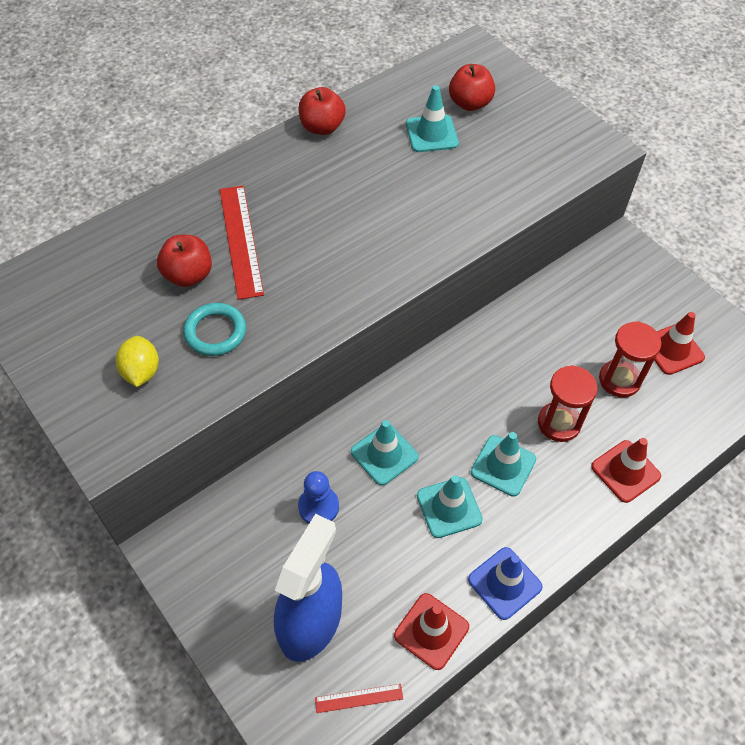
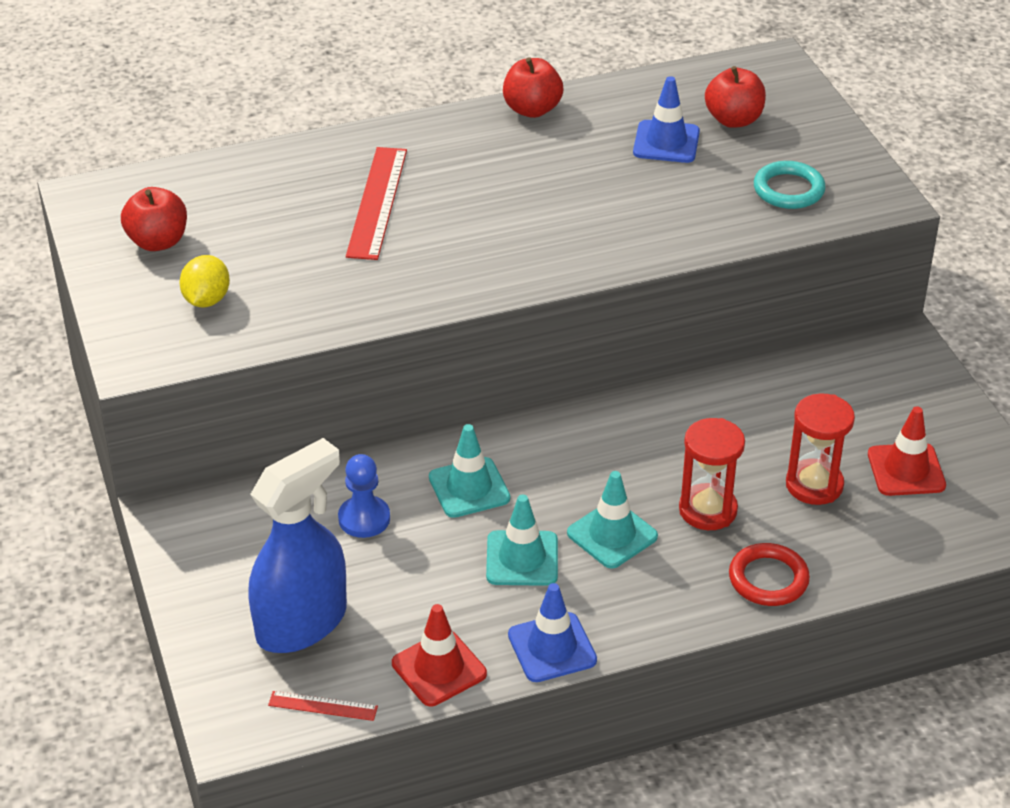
camera: 20 degrees right, 15 degrees down
red apple [157,235,212,287] -> red apple moved to [121,187,187,251]
turquoise ring [183,303,246,356] -> turquoise ring moved to [754,161,826,209]
turquoise traffic cone [406,85,459,152] -> blue traffic cone [633,76,700,163]
red traffic cone [591,438,661,503] -> red ring [729,543,810,606]

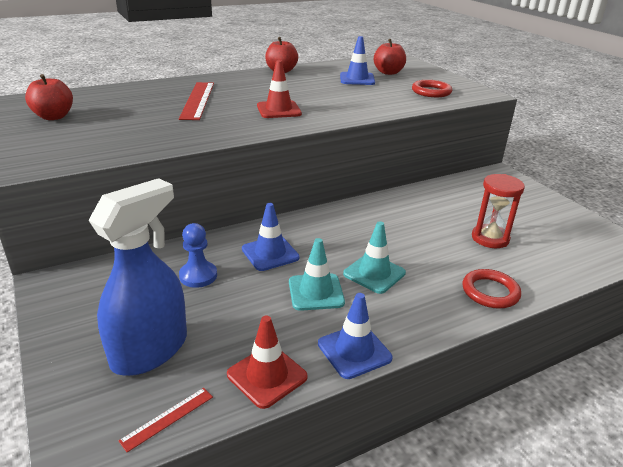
camera: 10 degrees left, 10 degrees down
yellow lemon [180,255,230,307] -> none
red ruler [268,691,378,721] -> red ruler turned 45 degrees counterclockwise [119,388,213,452]
turquoise traffic cone [429,424,510,518] -> blue traffic cone [242,203,300,271]
red hourglass [679,418,745,530] -> none
turquoise ring [754,161,826,209] -> red ring [412,80,452,97]
red traffic cone [868,406,946,496] -> red traffic cone moved to [257,60,302,118]

